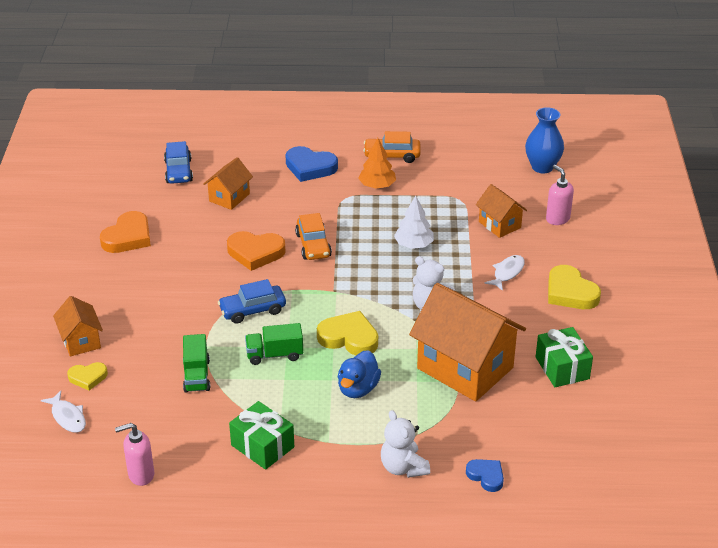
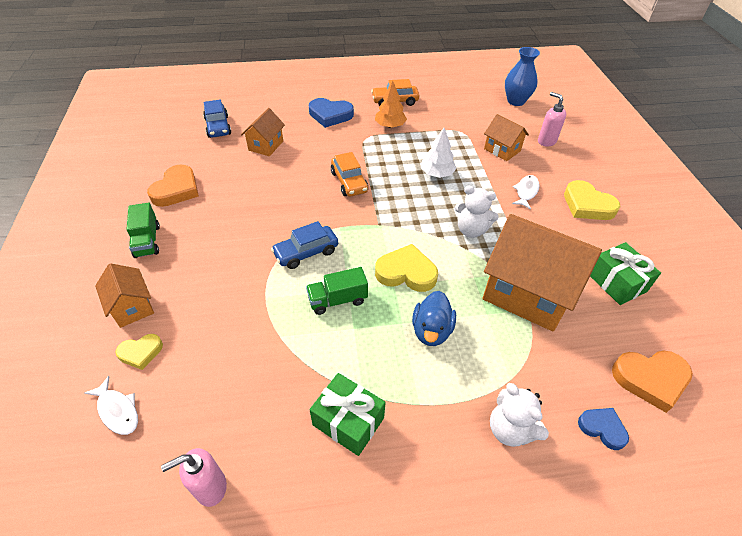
camera: 10 degrees left, 10 degrees up
green truck [183,334,210,393] -> green truck moved to [126,203,160,258]
orange heart [227,231,286,271] -> orange heart moved to [612,350,693,413]

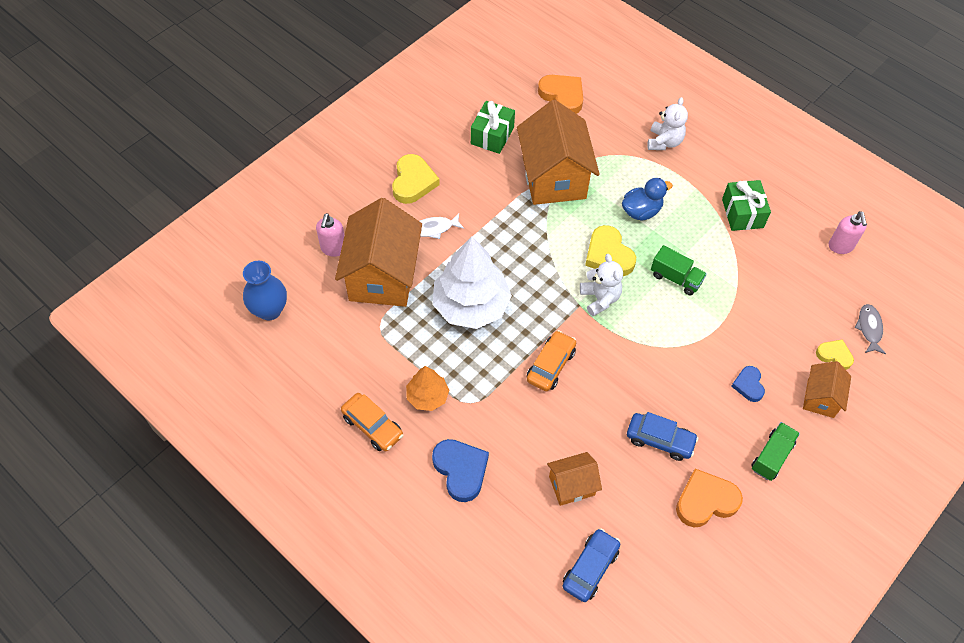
camera: 130 degrees left, 10 degrees up
white fish [85,376,138,435] -> grey fish [854,304,886,354]
pink soap dispenser [161,448,227,507] -> pink soap dispenser turned 60 degrees clockwise [829,211,867,254]
blue car [271,221,338,269] -> blue car moved to [627,412,698,461]
white tree [421,128,457,178] -> white tree [433,236,512,329], size x1.91
white teddy bear [455,186,499,238] -> white teddy bear moved to [580,254,623,316]
orange house [484,114,529,161] -> orange house [335,198,422,307], size x1.98
blue heart [578,408,629,450] -> blue heart moved to [731,366,765,402]

